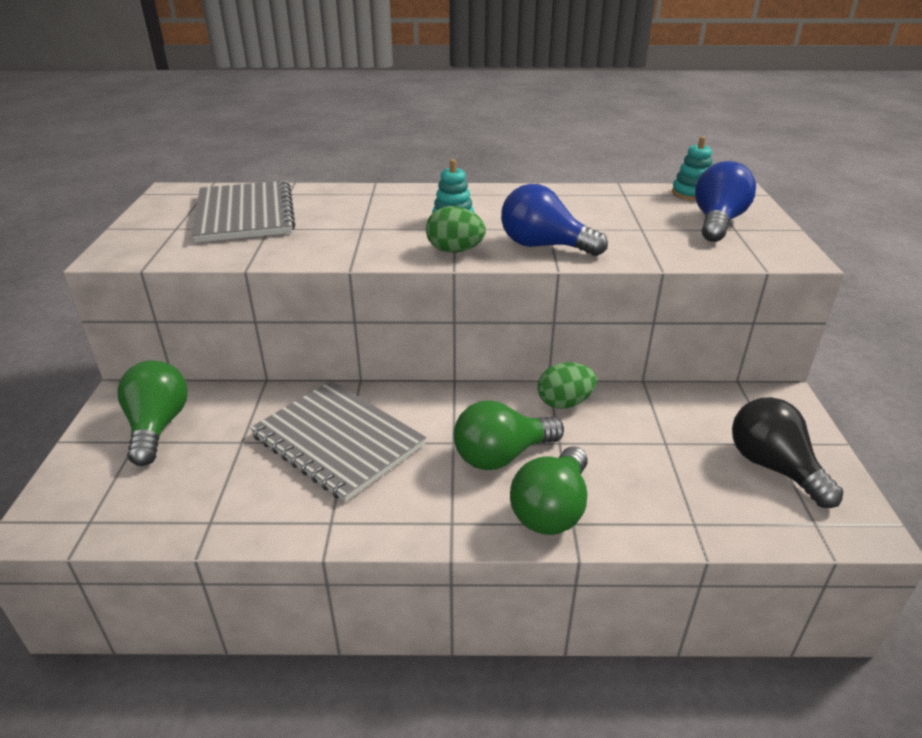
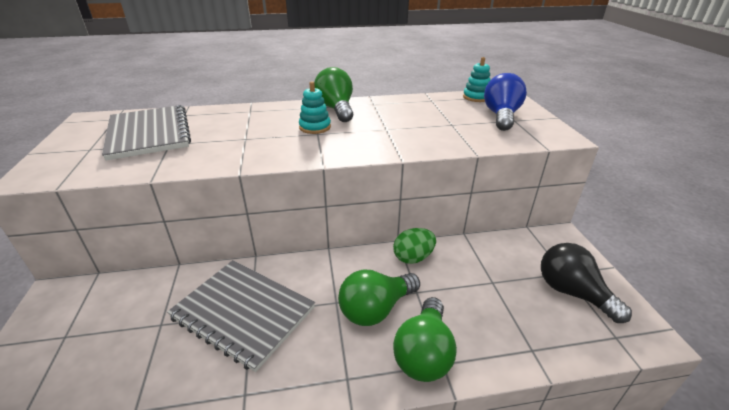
camera: 10 degrees left, 0 degrees up
green light bulb [117,361,188,466] -> green light bulb moved to [314,67,353,122]
green egg [426,206,486,253] -> none
blue light bulb [501,184,608,256] -> none

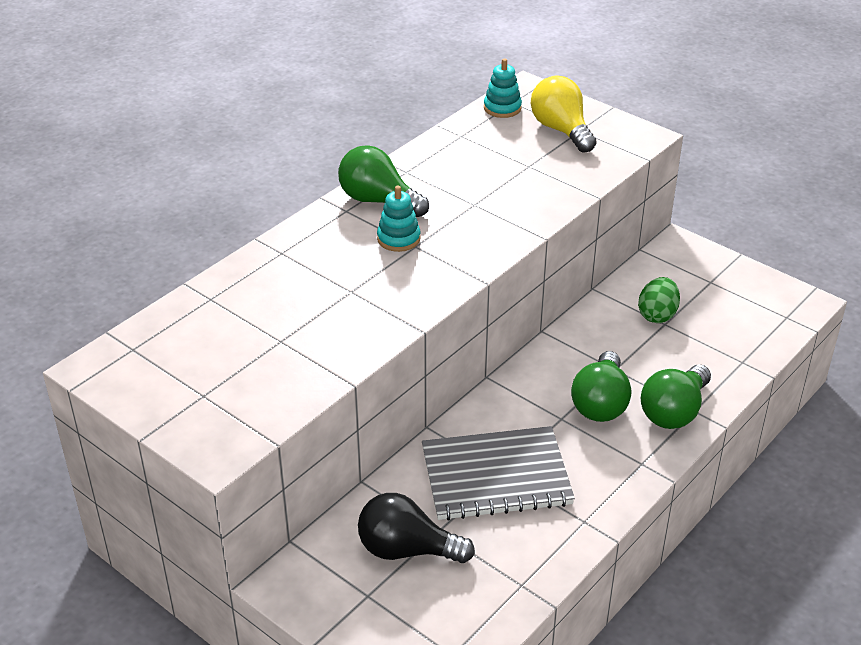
camera: 40 degrees left, 5 degrees up
grey notebook [102,105,191,161] -> none
green egg [393,228,436,264] -> green egg moved to [638,277,680,323]
green light bulb [393,297,457,382] -> green light bulb turned 60 degrees clockwise [641,364,711,429]
blue light bulb [484,73,527,131] -> yellow light bulb [531,75,597,153]
black light bulb [541,243,632,323] -> black light bulb moved to [358,493,475,563]

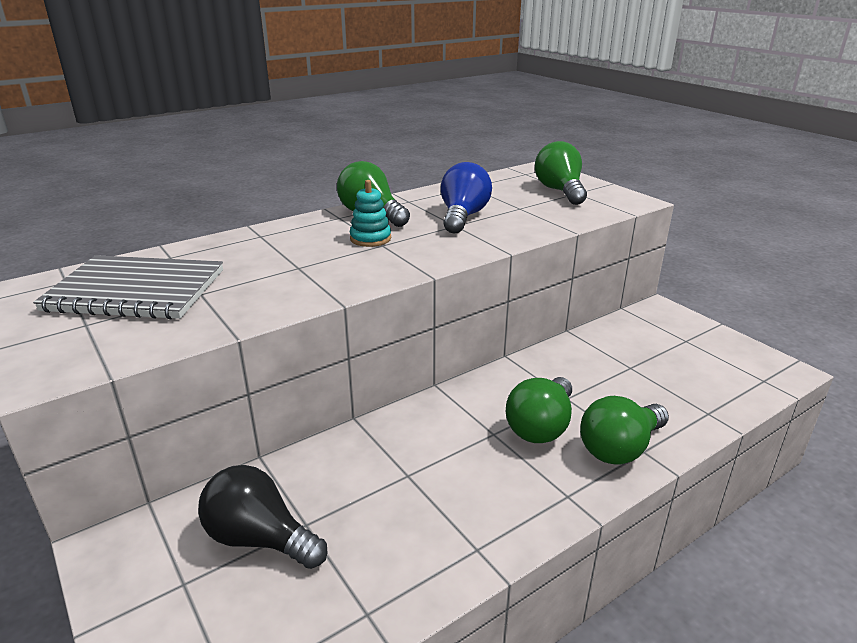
camera: 15 degrees right, 10 degrees down
grey notebook [422,426,575,521] -> grey notebook moved to [33,255,223,319]
turquoise stacking toy [484,58,522,118] -> none
yellow light bulb [531,75,597,153] -> green light bulb [535,141,587,205]
green egg [638,277,680,323] -> none
none -> blue light bulb [441,162,492,234]

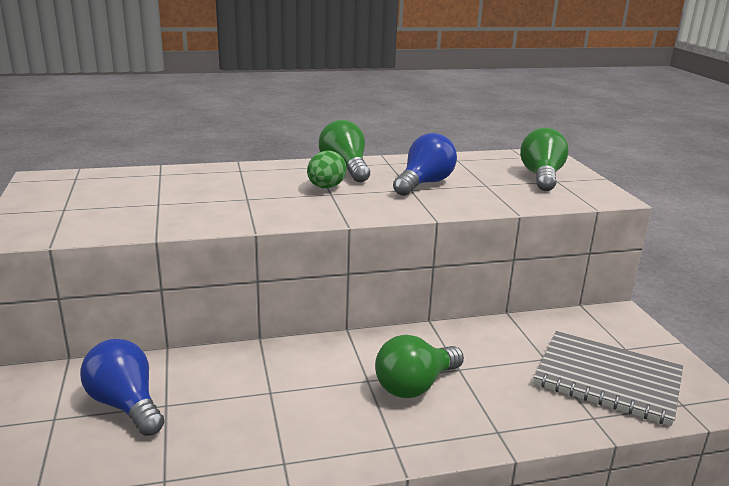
camera: 20 degrees right, 5 degrees down
grey notebook [33,255,223,319] -> grey notebook moved to [534,331,683,426]
black light bulb [198,465,327,569] -> blue light bulb [80,339,165,436]
turquoise stacking toy [350,180,391,247] -> green egg [307,151,347,188]
green light bulb [580,396,669,465] -> none

